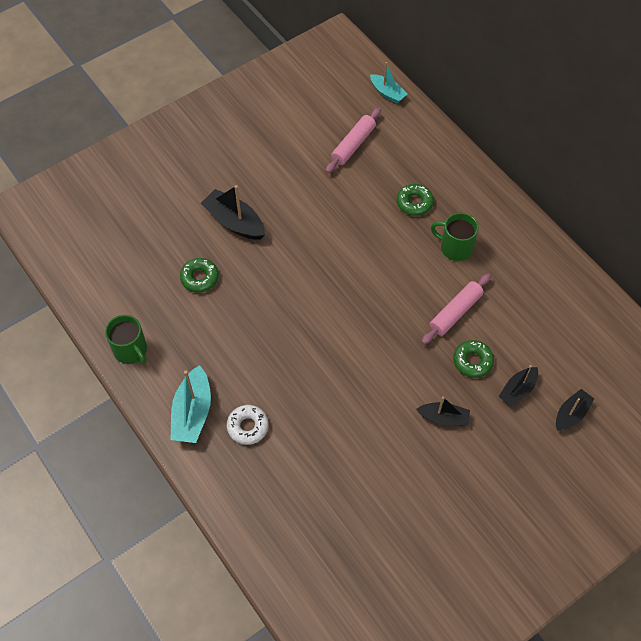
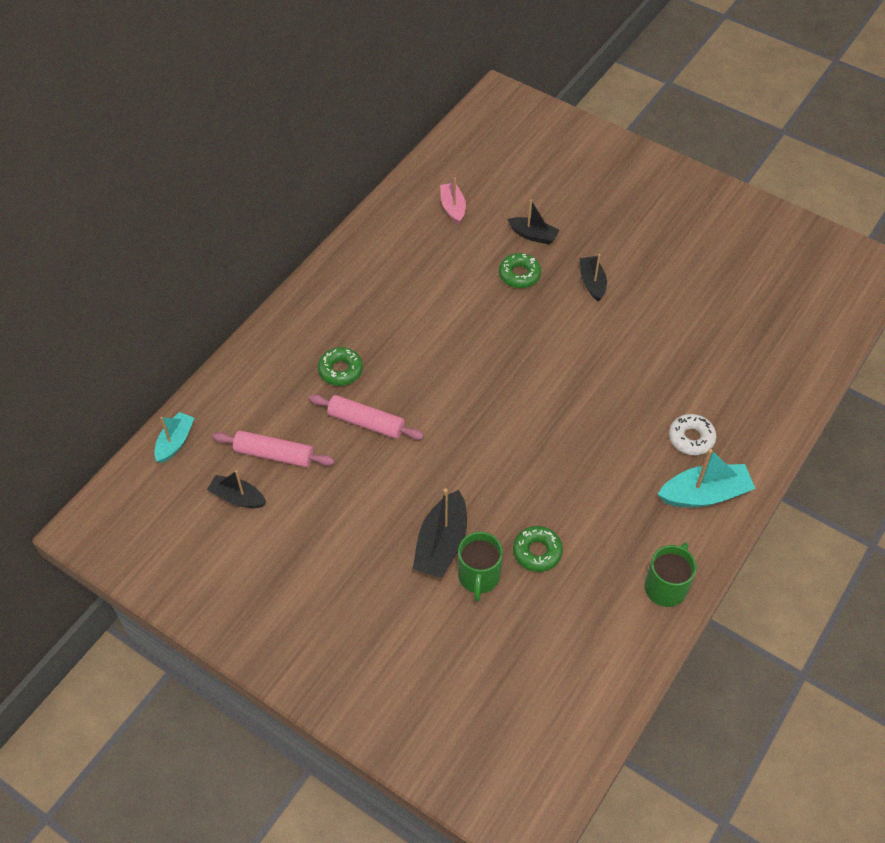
camera: 110 degrees left, 5 degrees down
pink rolling pin [421,273,491,344] -> pink rolling pin moved to [309,394,424,440]
green mug [431,213,479,261] -> green mug moved to [458,532,503,602]
black boat [556,389,594,431] -> black boat moved to [207,470,266,508]
none -> pink boat [440,178,466,225]

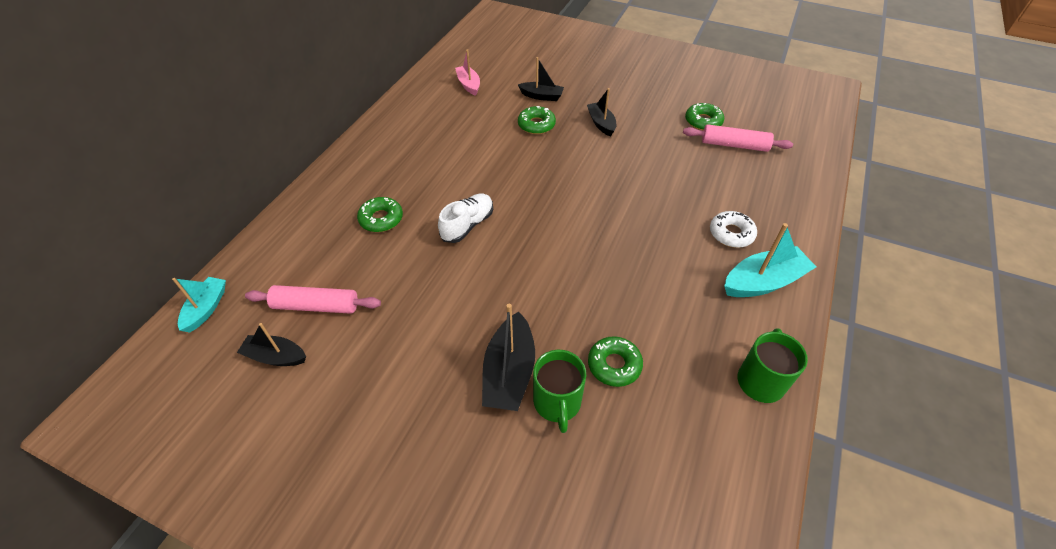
camera: 10 degrees left, 5 degrees down
pink rolling pin [309,394,424,440] -> pink rolling pin moved to [683,124,793,152]
none -> white shoe [438,193,493,243]
none -> green donut [685,103,724,131]

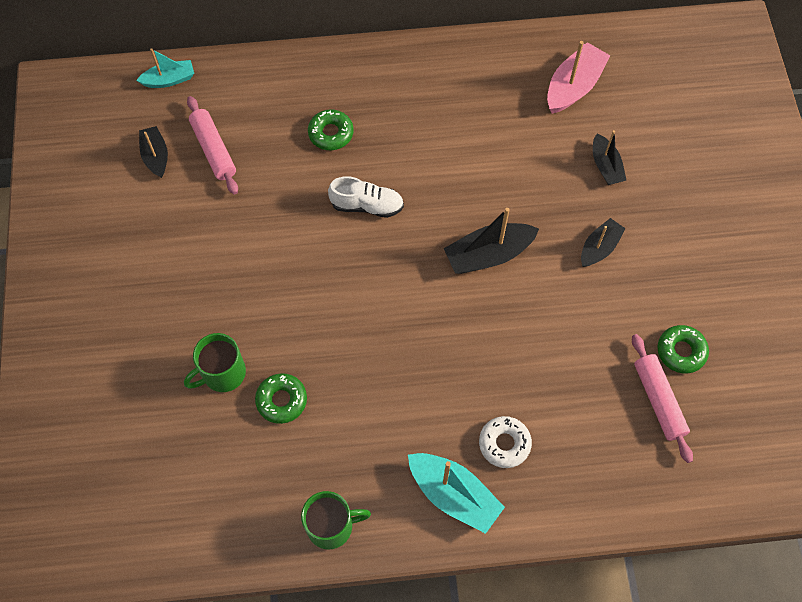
camera: 60 degrees right, 15 degrees up
pink boat [455,49,480,96] -> pink boat [547,41,610,114], size x1.57
black boat [482,304,535,411] -> black boat moved to [444,208,539,274]
green donut [518,106,556,134] -> none

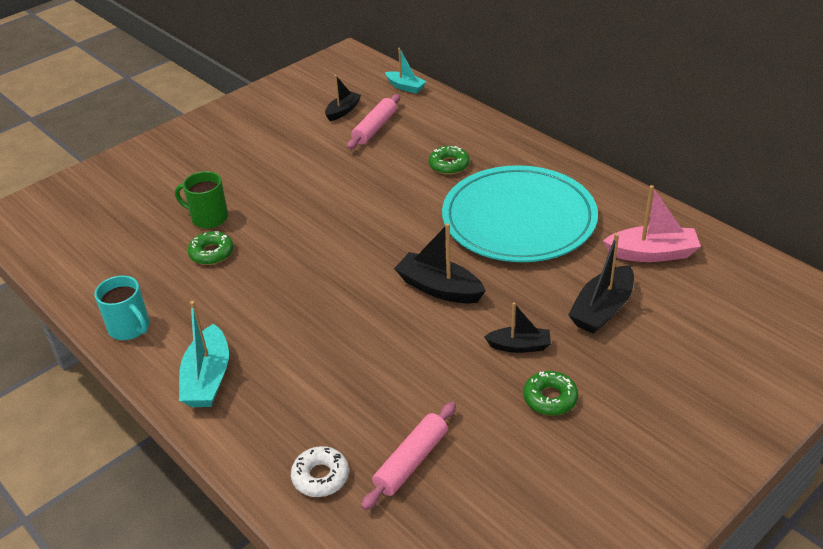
camera: 55 degrees right, 25 degrees down
green mug [301,491,371,550] -> turquoise mug [95,275,150,340]
white shoe [328,176,404,218] -> none
white donut [479,416,532,468] -> white donut moved to [291,446,349,497]
black boat [593,130,627,185] -> black boat [568,233,634,334], size x1.57
green donut [657,325,709,373] -> green donut moved to [523,371,578,416]
none -> turquoise plate [442,165,598,262]

